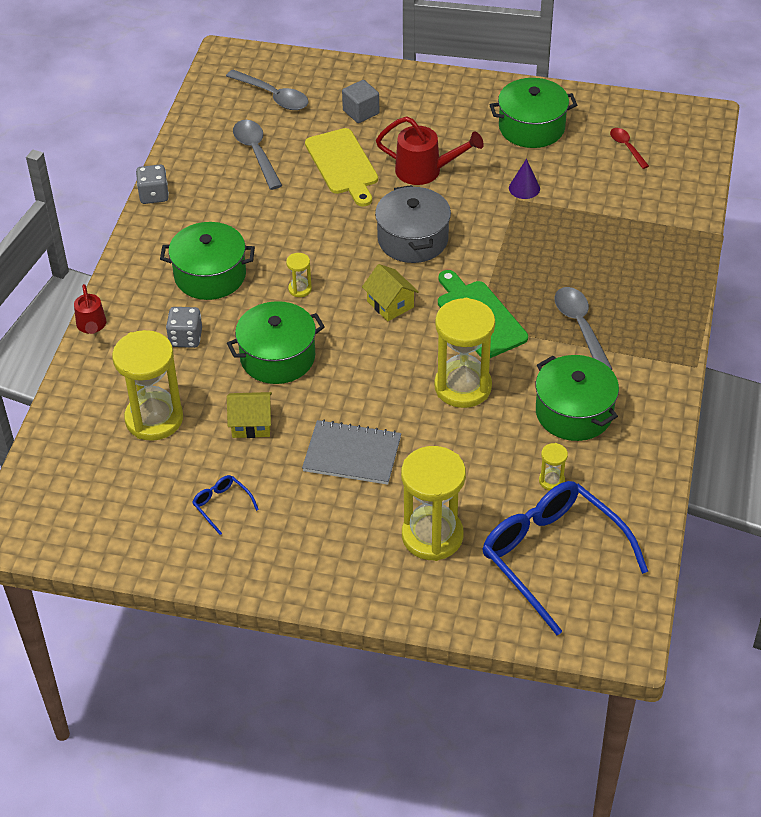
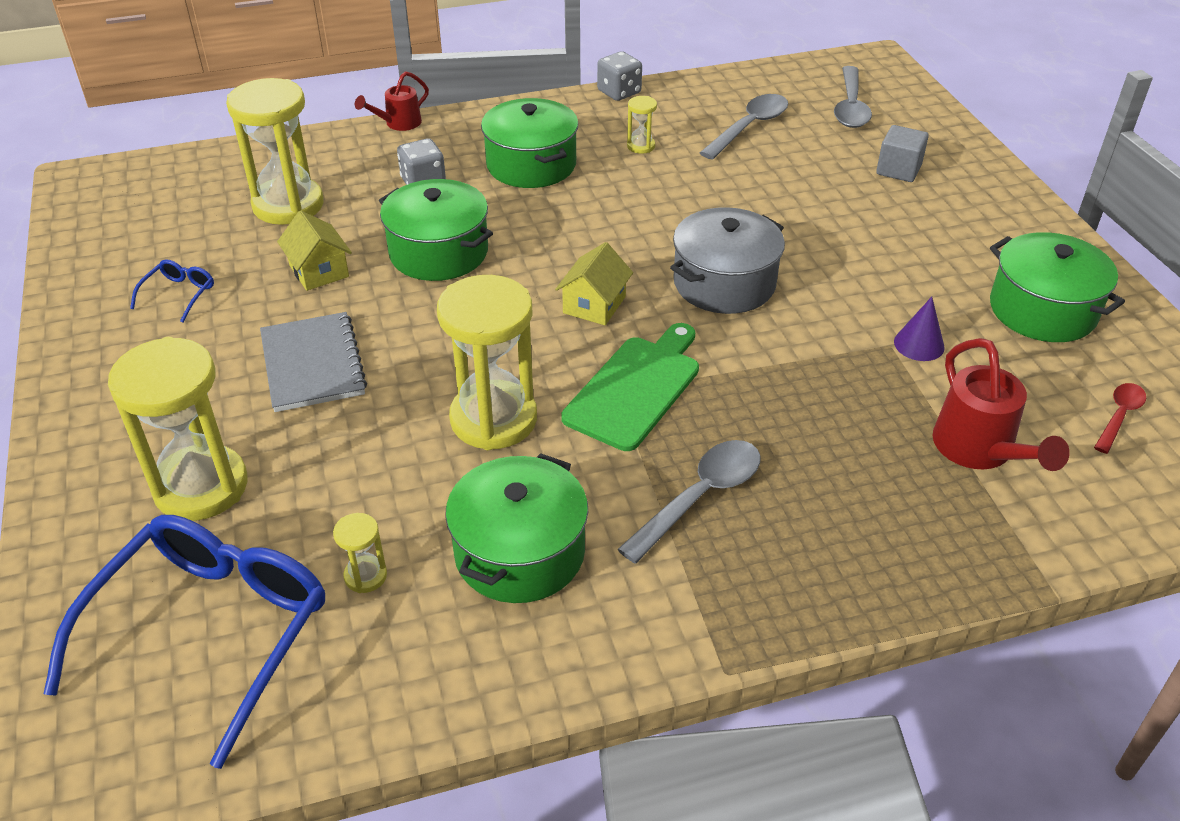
camera: 60 degrees right, 5 degrees down
yellow hourglass [286,253,312,297] -> yellow hourglass moved to [627,96,657,154]
yellow cutting board [305,128,378,206] -> none
red watering can [376,116,484,185] -> red watering can moved to [932,338,1070,471]

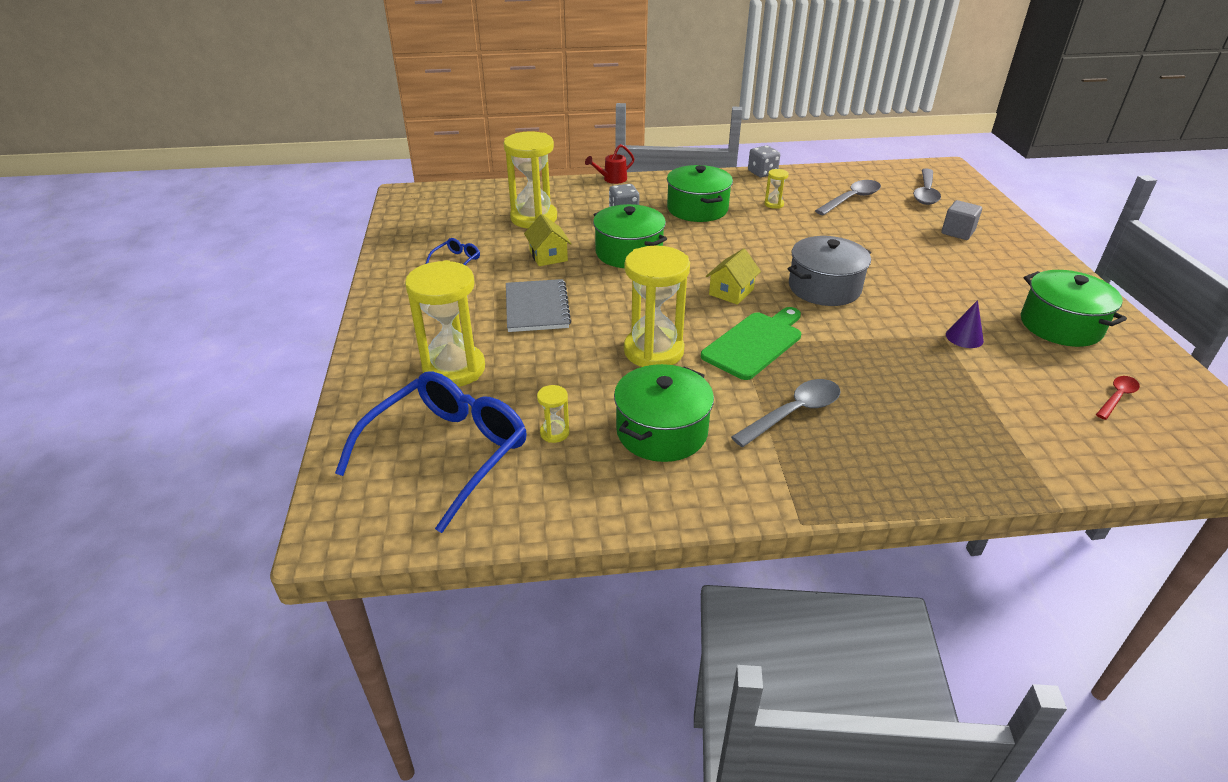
camera: 10 degrees right, 5 degrees down
red watering can [932,338,1070,471] -> none

